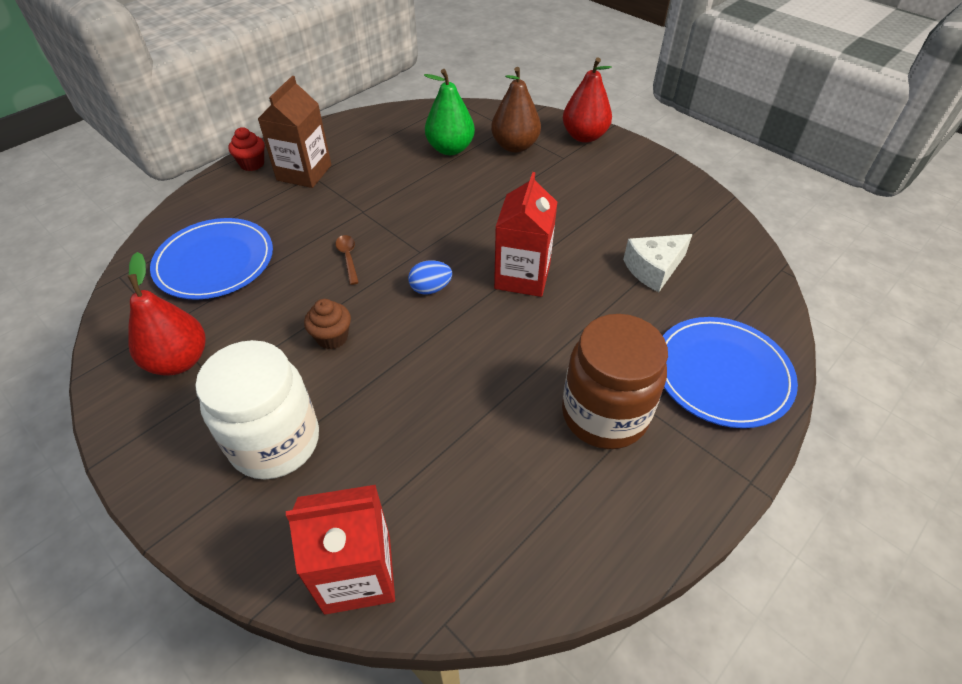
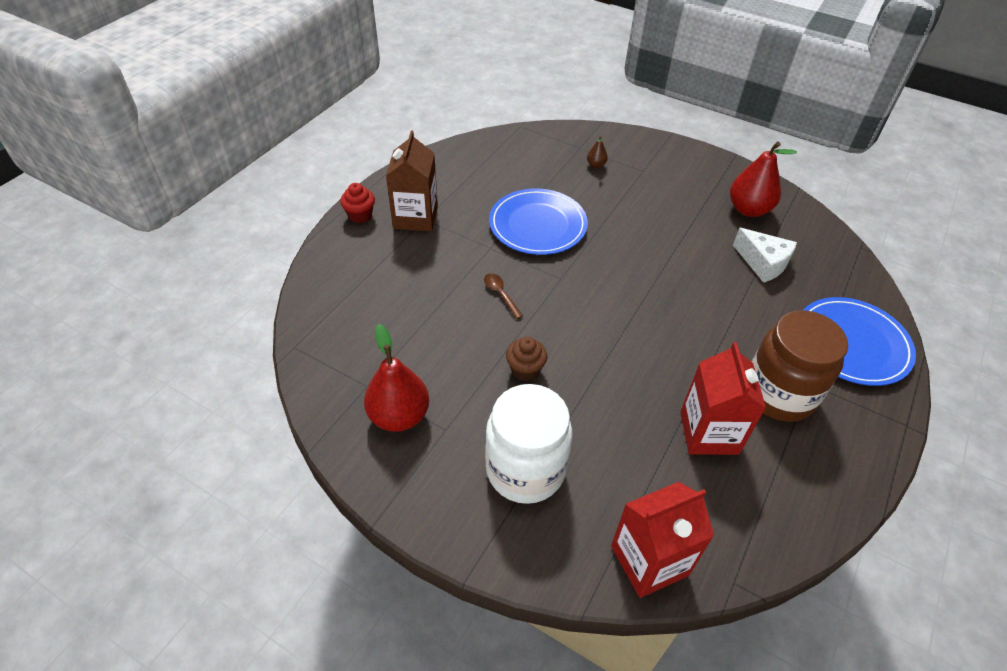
camera: 15 degrees left, 0 degrees up
blue plate [150,218,273,299] -> blue plate moved to [489,189,588,255]
blue egg [408,260,452,294] -> none
green pear [424,69,475,155] -> none
brown pear [491,67,541,153] -> brown pear [587,136,608,168], size x0.45
red carton [494,172,557,297] -> red carton moved to [680,342,766,455]
red pear [563,58,612,143] -> red pear moved to [730,142,797,217]
white cheese [623,234,693,292] -> white cheese turned 90 degrees counterclockwise [733,228,797,283]

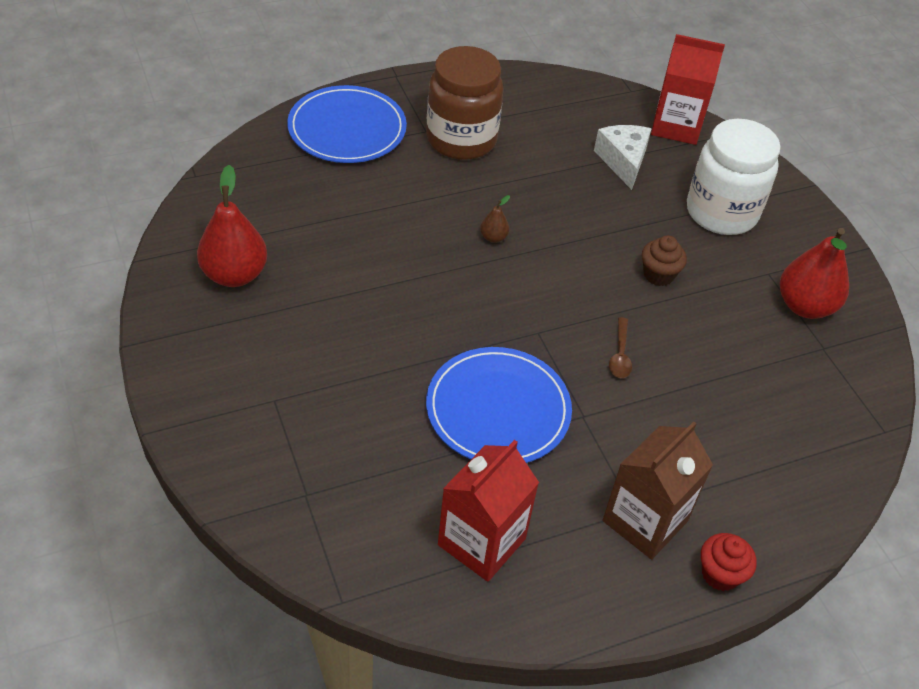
camera: 145 degrees left, 0 degrees up
brown pear [587,136,608,168] -> brown pear moved to [480,195,510,243]
red carton [680,342,766,455] -> red carton moved to [438,440,539,582]
white cheese [733,228,797,283] -> white cheese moved to [594,125,652,190]

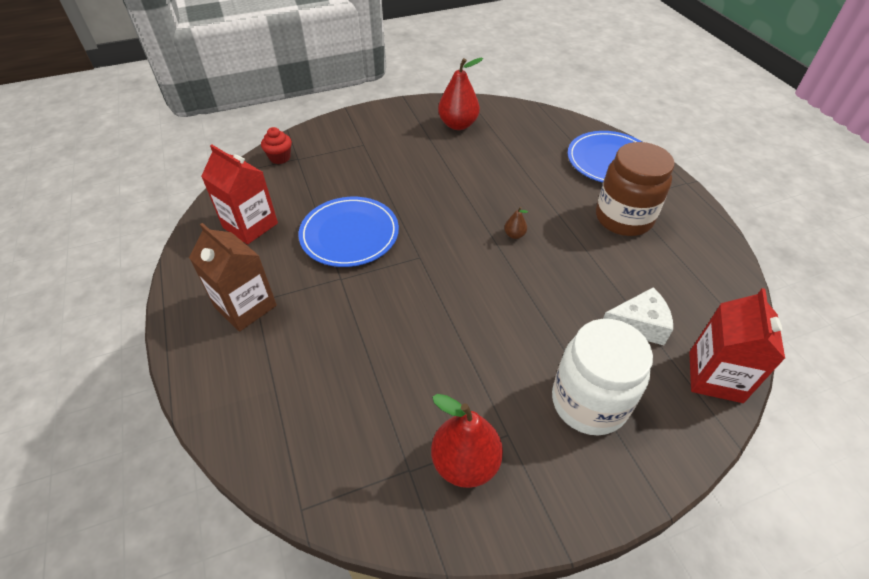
camera: 95 degrees right, 0 degrees up
brown spoon [609,317,632,378] -> none
brown cupcake [642,235,687,286] -> none
red cupcake [701,533,757,591] -> red cupcake moved to [261,127,292,164]

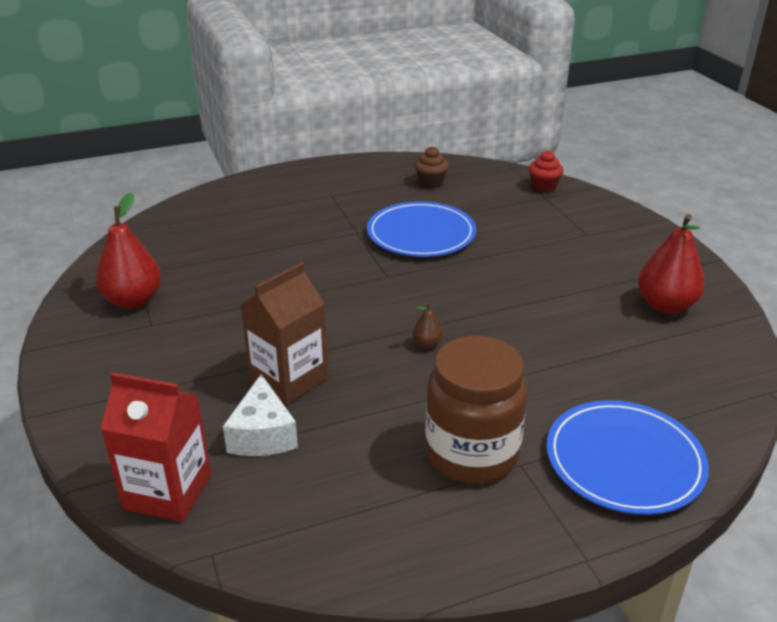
camera: 90 degrees right, 15 degrees down
brown carton [189,223,277,331] -> brown carton moved to [241,262,328,405]
red carton [201,145,278,245] -> brown cupcake [415,146,449,189]
white jar [552,319,653,435] -> none

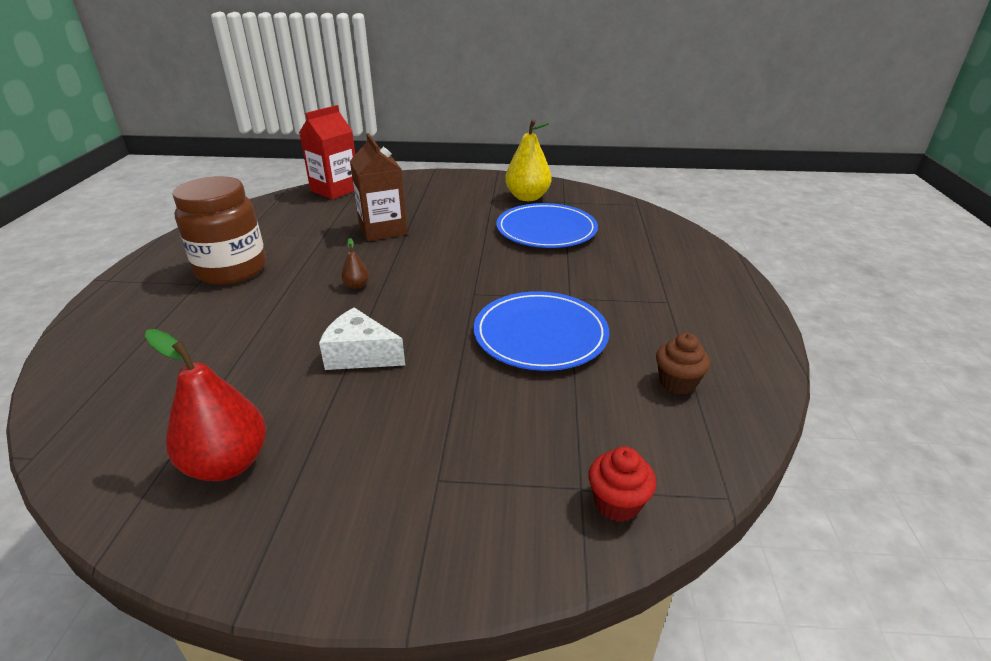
camera: 115 degrees right, 0 degrees up
red pear [96,193,161,309] -> yellow pear [505,119,552,201]
white cheese [223,374,298,456] -> white cheese moved to [319,308,405,370]
blue plate [547,400,709,515] -> blue plate moved to [496,203,598,248]

